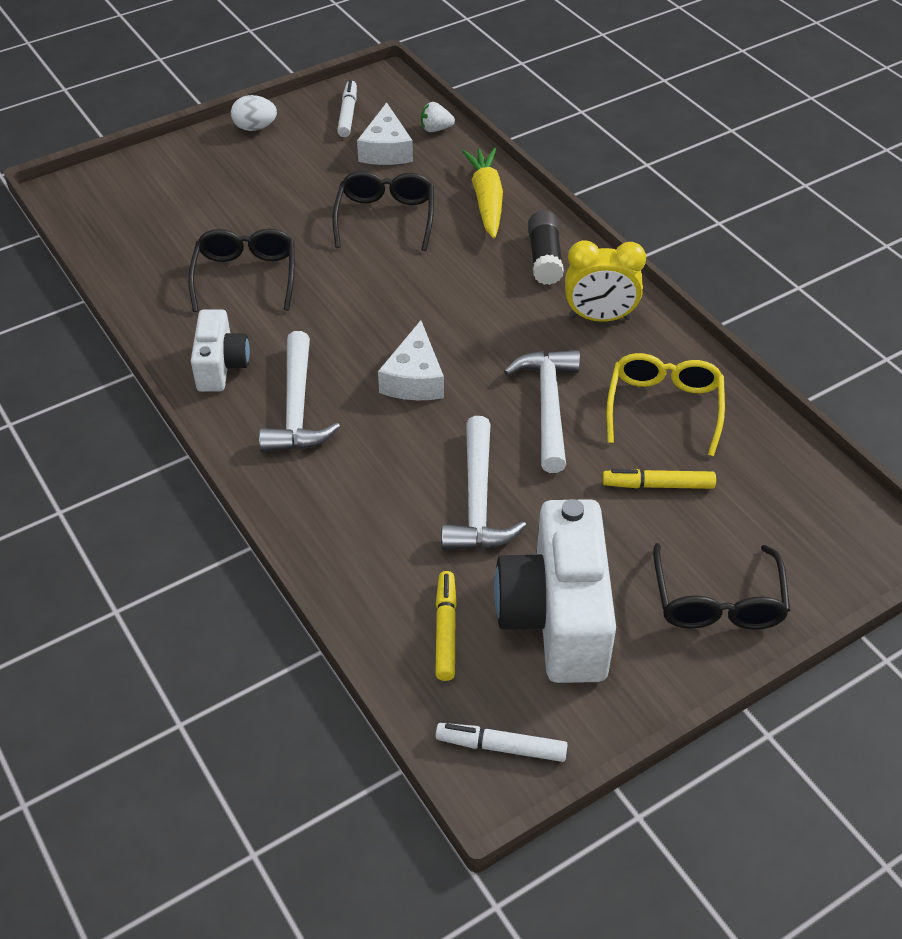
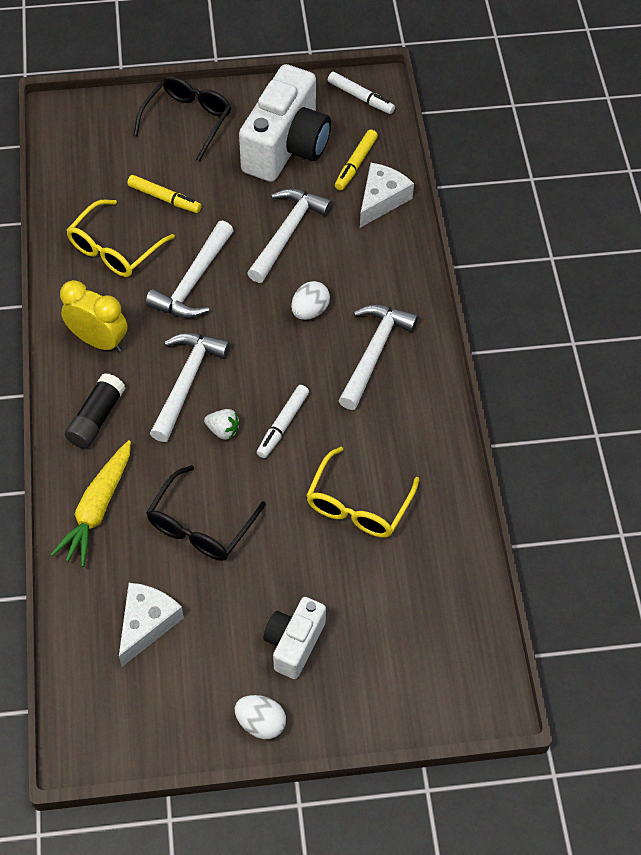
camera: 155 degrees left, 10 degrees up
black glasses [188,229,295,312] -> yellow glasses [306,447,419,538]
white camera [191,309,250,392] -> white camera moved to [263,597,326,679]
white marker [337,80,357,137] -> white marker moved to [257,385,309,458]
white cheese [378,320,444,400] -> white cheese moved to [360,163,414,228]
white strawberry [421,102,455,132] -> white strawberry moved to [204,409,240,440]
none -> white hammer [150,333,230,442]
none -> white egg [291,281,330,320]

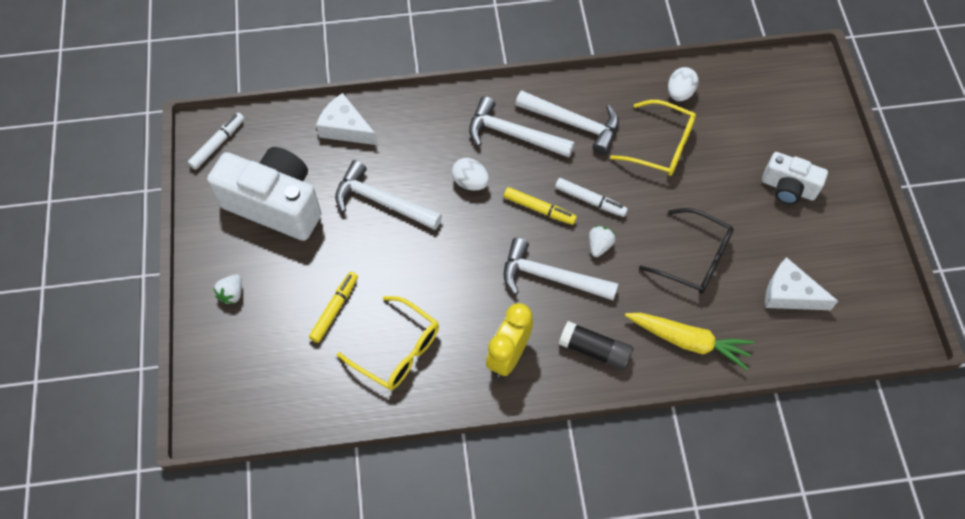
camera: 90 degrees left, 5 degrees up
black glasses [133,76,231,162] -> white strawberry [213,274,242,304]
white hammer [145,220,234,318] -> white hammer moved to [515,90,619,155]
white egg [235,695,286,739] -> white egg moved to [668,67,699,101]
yellow marker [335,130,378,190] -> yellow marker moved to [504,187,577,225]

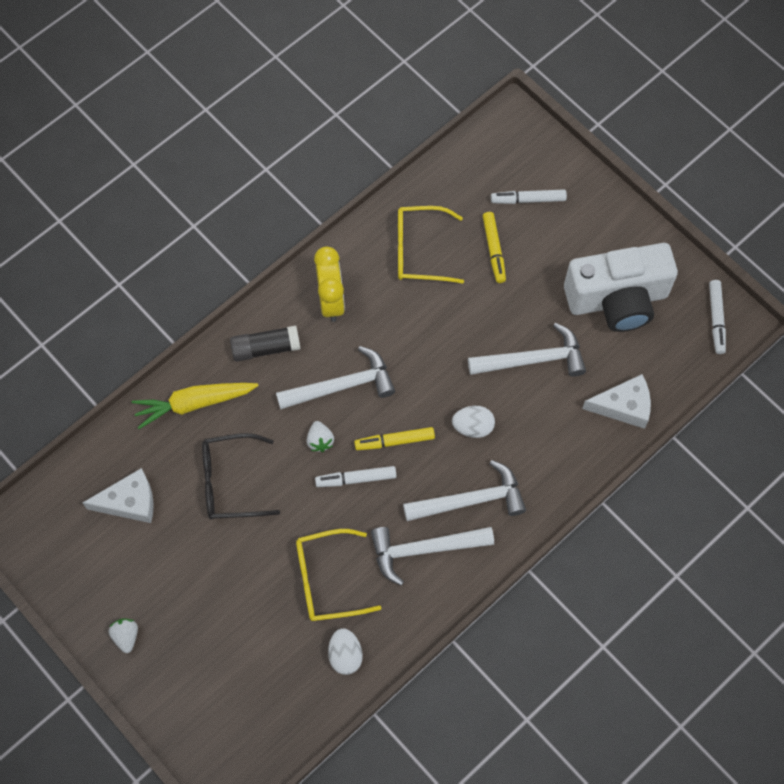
camera: 145 degrees right, 5 degrees up
white strawberry [213,274,242,304] -> white strawberry moved to [108,619,138,653]
white camera [762,152,828,204] -> none
none -> white marker [491,189,567,204]

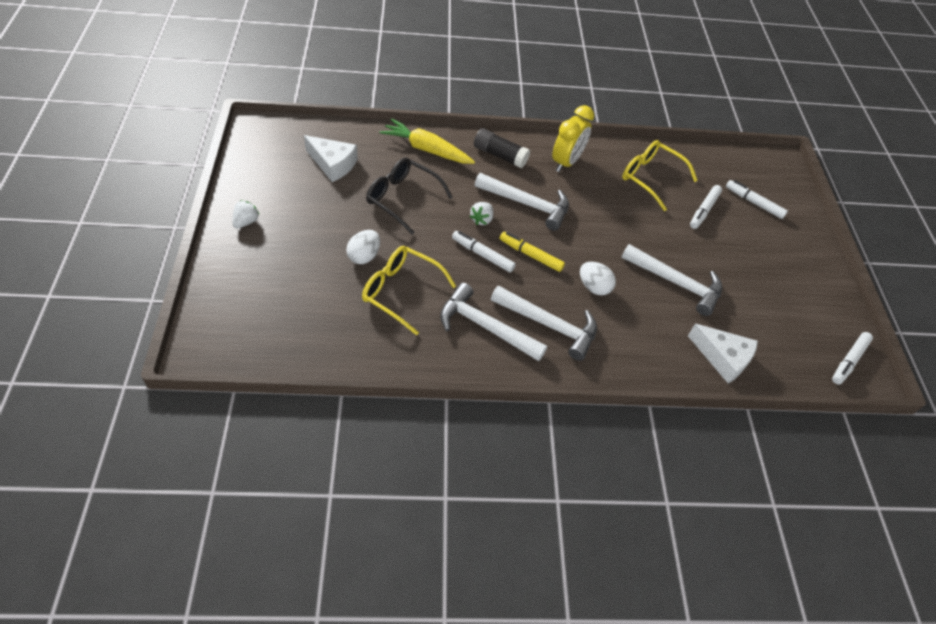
camera: 35 degrees right, 15 degrees down
white egg [328,628,363,675] -> white egg moved to [346,230,380,264]
yellow marker [483,212,506,283] -> white marker [690,185,722,229]
white camera [564,243,678,332] -> none

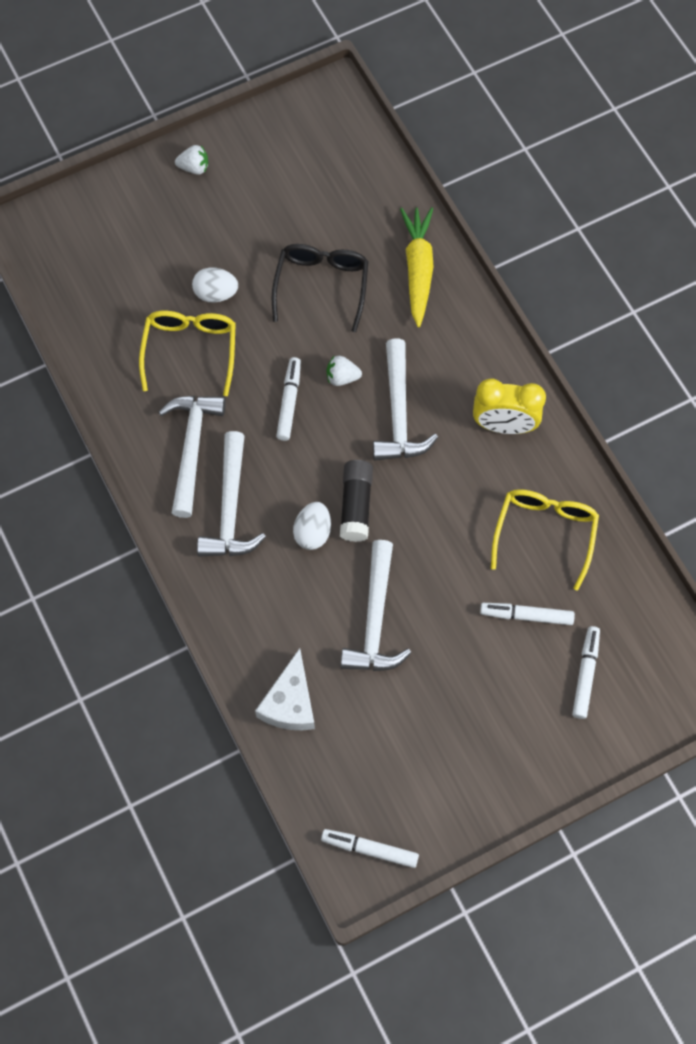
camera: 70 degrees right, 15 degrees up
white cheese [304,135,358,182] -> none
black glue stick [474,128,530,168] -> black glue stick moved to [340,460,373,542]
yellow marker [500,232,565,272] -> none

